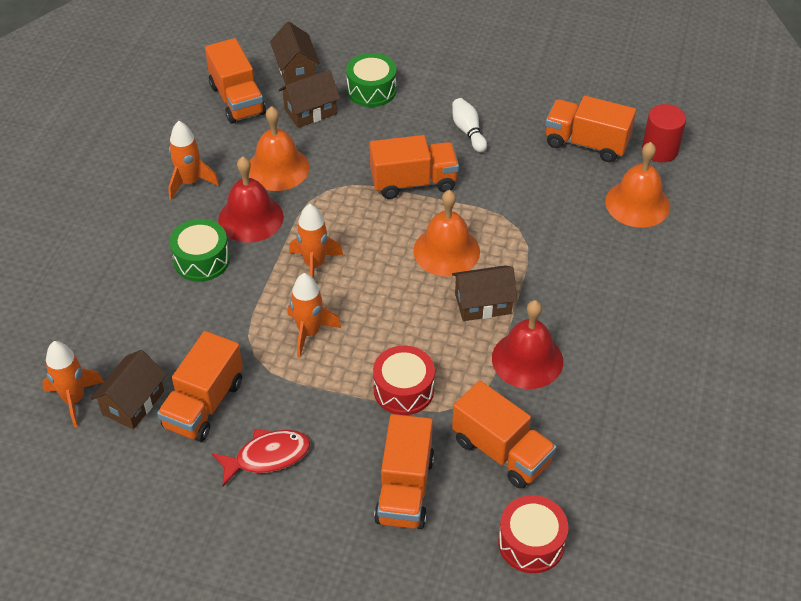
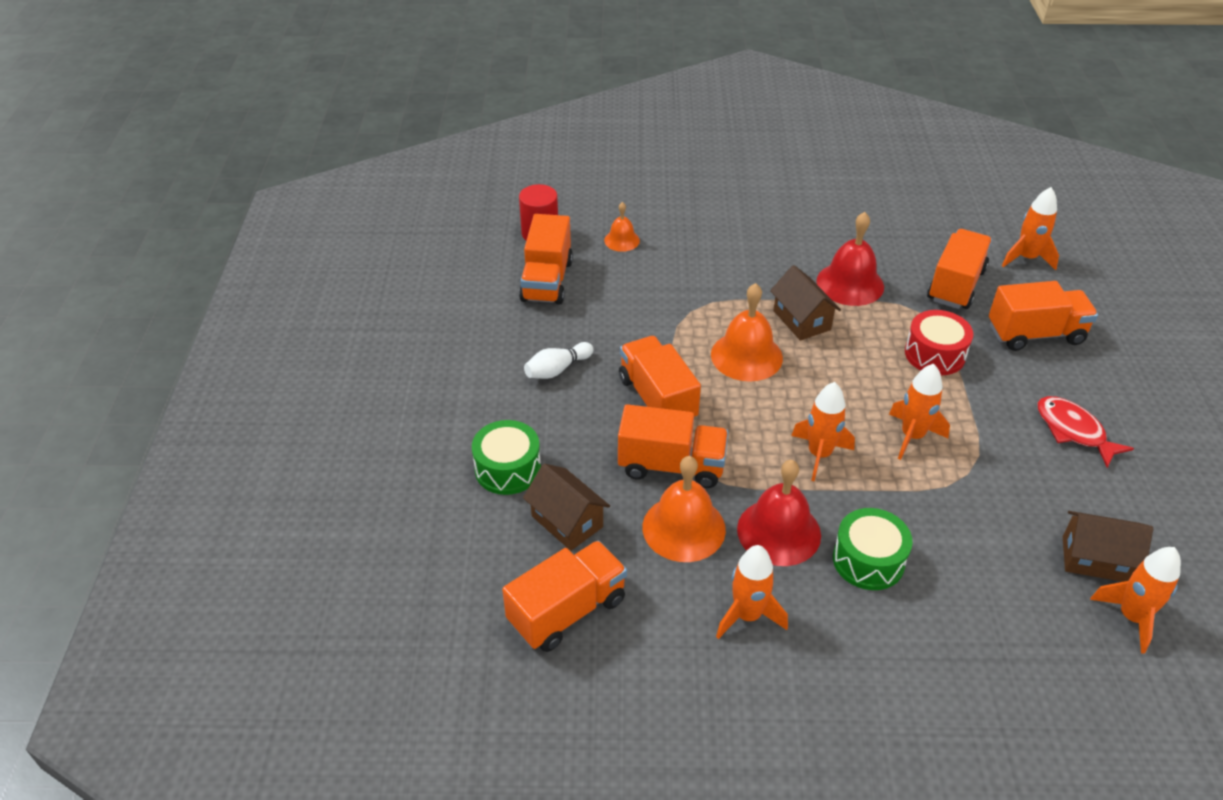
camera: 105 degrees left, 5 degrees down
orange truck [157,331,243,442] -> orange truck moved to [618,404,728,488]
brown house [270,22,320,85] -> none
red drum [498,495,568,573] -> orange rocket [1002,187,1059,270]
orange bell [605,142,670,228] -> orange bell [604,202,640,252], size x0.55

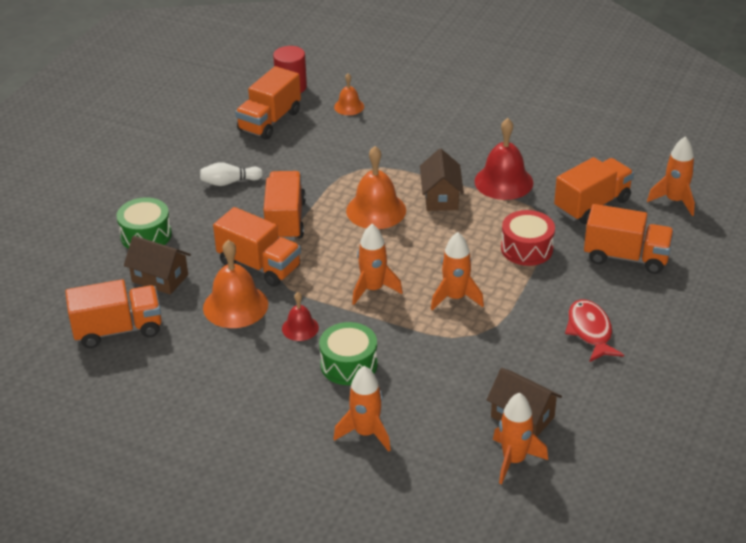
camera: 25 degrees right, 5 degrees down
brown house [523,464,610,551] -> brown house turned 45 degrees counterclockwise [124,236,191,295]
orange rocket [716,545,788,639] -> orange rocket moved to [333,366,391,452]
red bell [737,460,821,566] -> red bell [282,292,319,341], size x0.55

